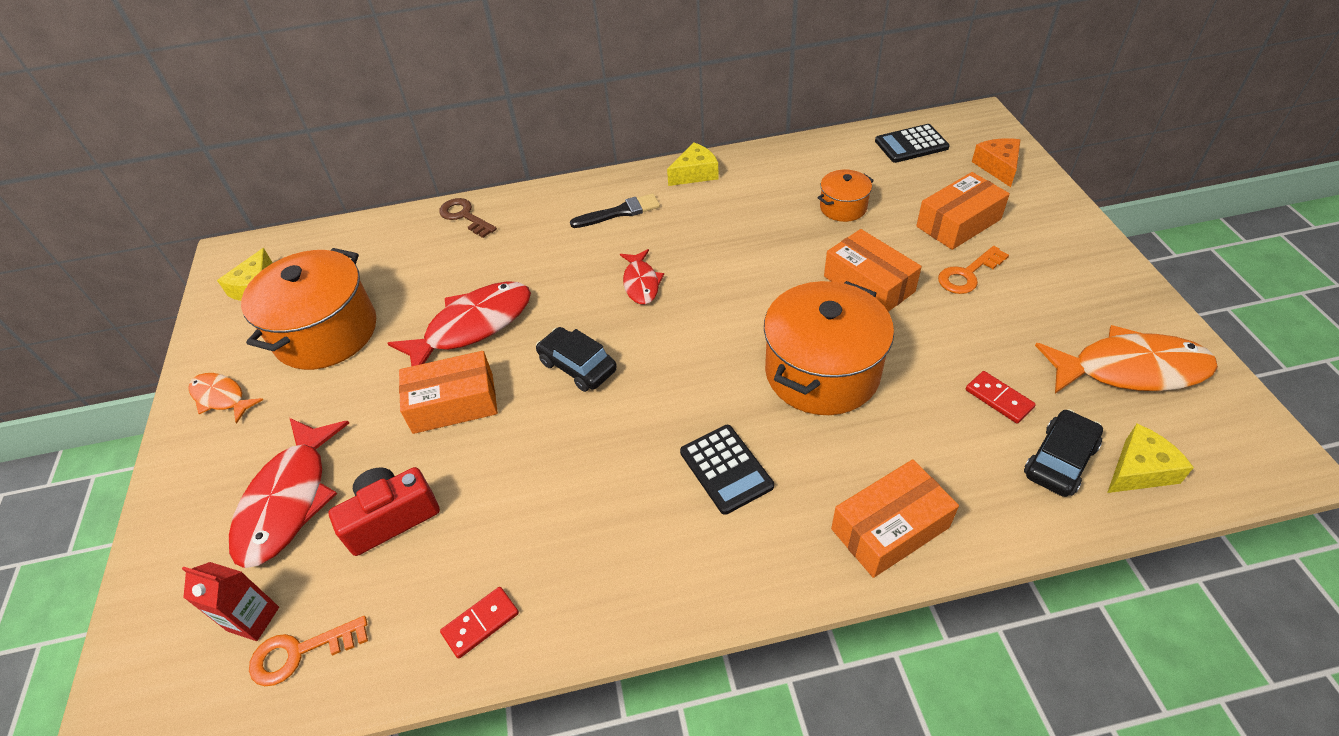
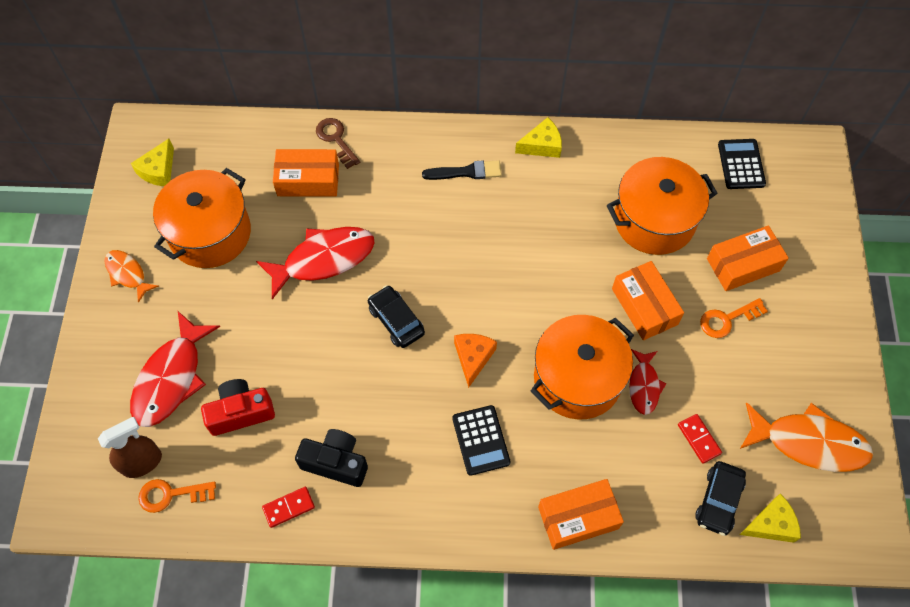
camera: 10 degrees right, 15 degrees up
red carton [182,562,279,641] -> brown spray bottle [98,417,162,478]
orange box [399,351,498,434] -> orange box moved to [273,149,339,197]
red fish [620,249,664,304] -> red fish moved to [629,349,666,415]
orange pot [817,170,874,222] -> orange pot [607,157,718,255], size x2.01
black calculator [875,124,950,163] -> black calculator turned 90 degrees clockwise [718,139,766,189]
orange cheese [972,138,1020,187] -> orange cheese moved to [454,334,497,388]
black car [1024,409,1103,497] -> black car turned 150 degrees clockwise [695,461,746,536]
none -> black camera [295,429,368,487]

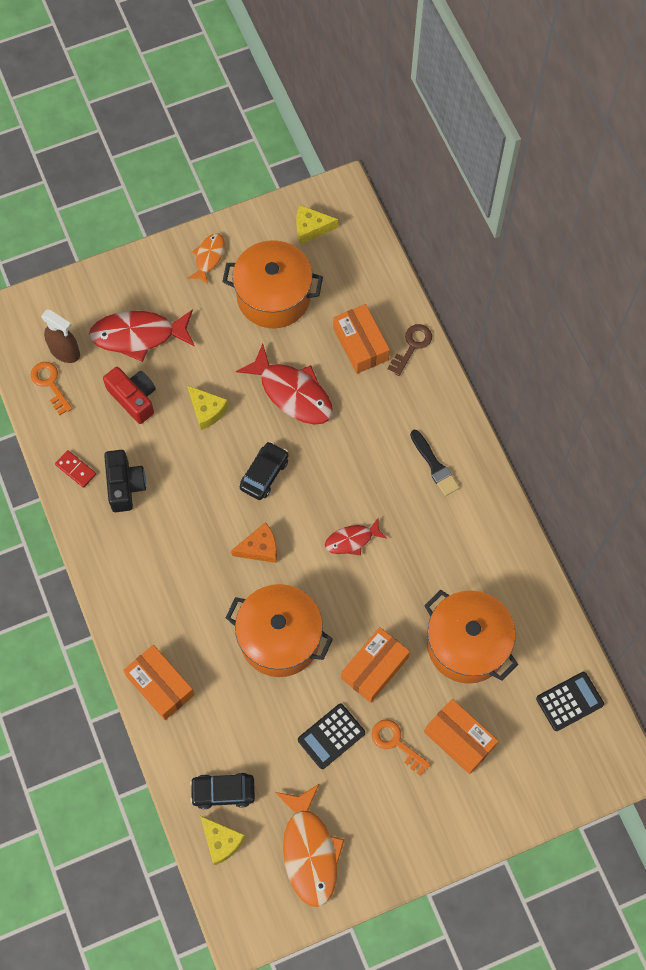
camera: 65 degrees right, 5 degrees up
black calculator [452,405,510,476] -> black calculator moved to [298,704,365,769]
yellow cheese [515,117,562,158] -> yellow cheese moved to [187,385,229,430]
red fish [629,349,666,415] -> red fish moved to [325,518,387,555]
red domino [678,414,722,464] -> none

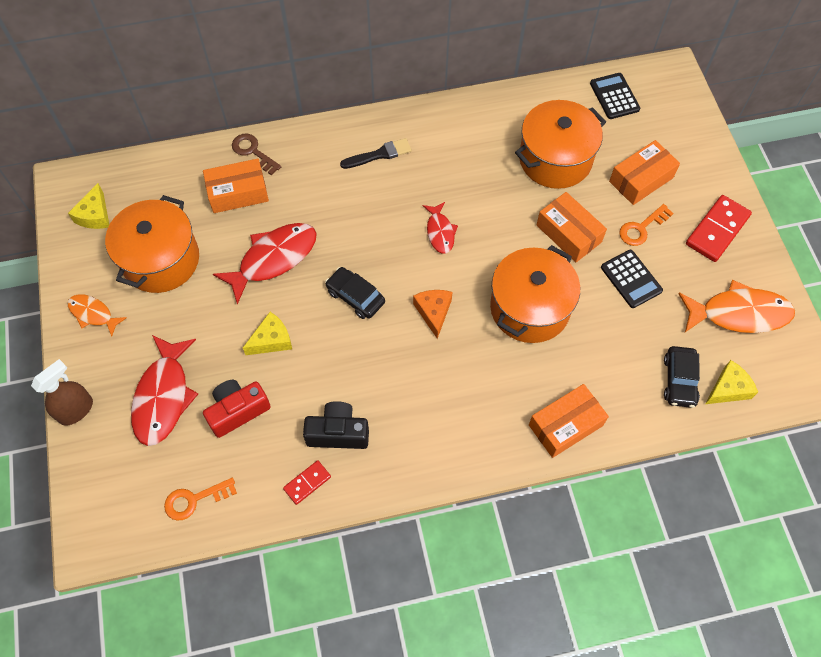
camera: 80 degrees left, 5 degrees down
brown spray bottle [41,310,80,363] -> brown spray bottle moved to [31,359,93,425]
none -> red domino [686,195,752,262]

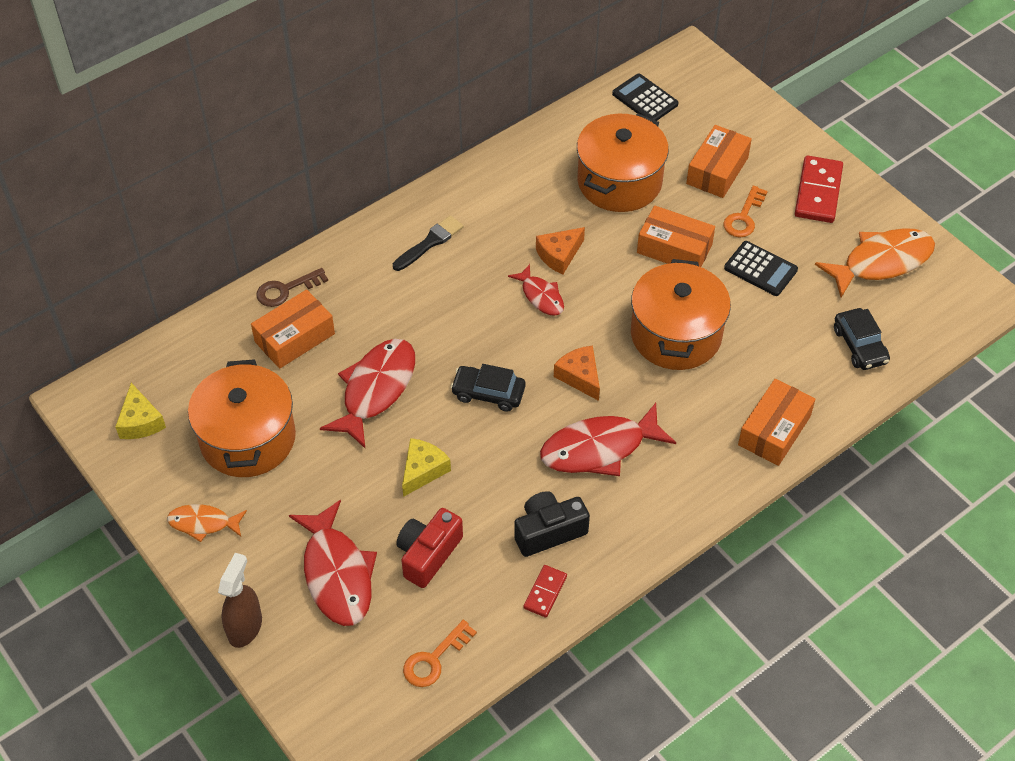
camera: 25 degrees left, 10 degrees down
brown key [232,134,281,175] -> brown key turned 45 degrees counterclockwise [256,268,328,307]
yellow cheese [705,360,758,404] -> none
none -> orange cheese [536,227,585,274]
none -> red fish [540,403,676,476]

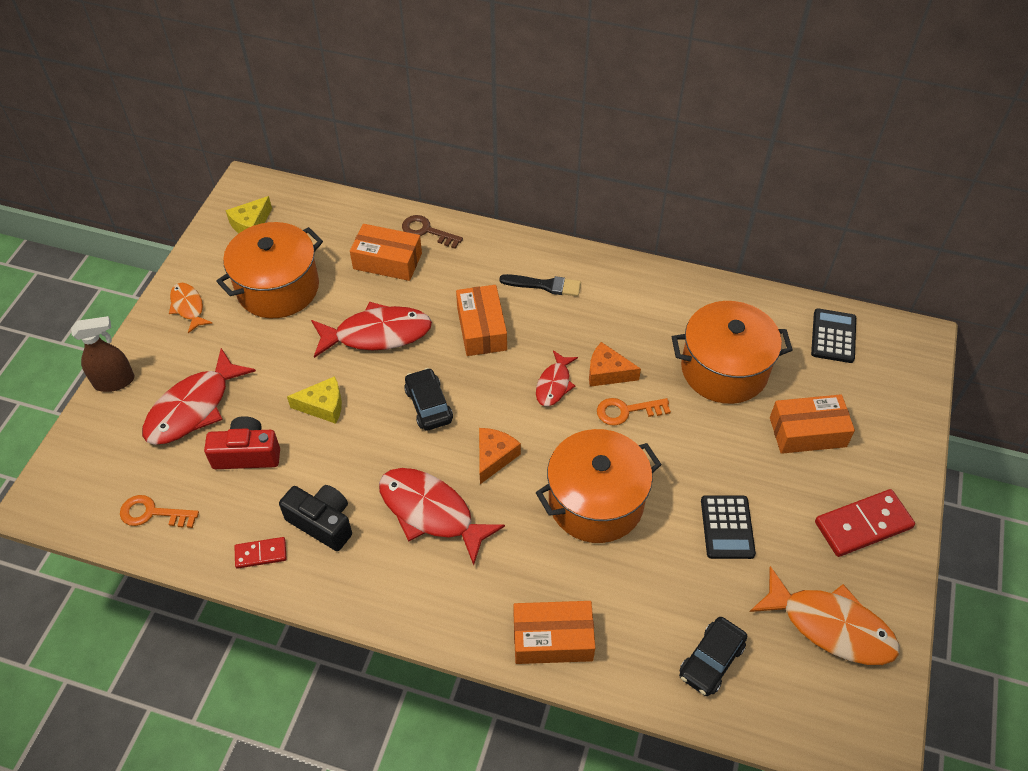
camera: 55 degrees right, 0 degrees up
orange box [637,206,715,267] -> orange box moved to [456,285,507,356]
orange key [723,186,768,237] -> orange key moved to [597,398,671,426]

